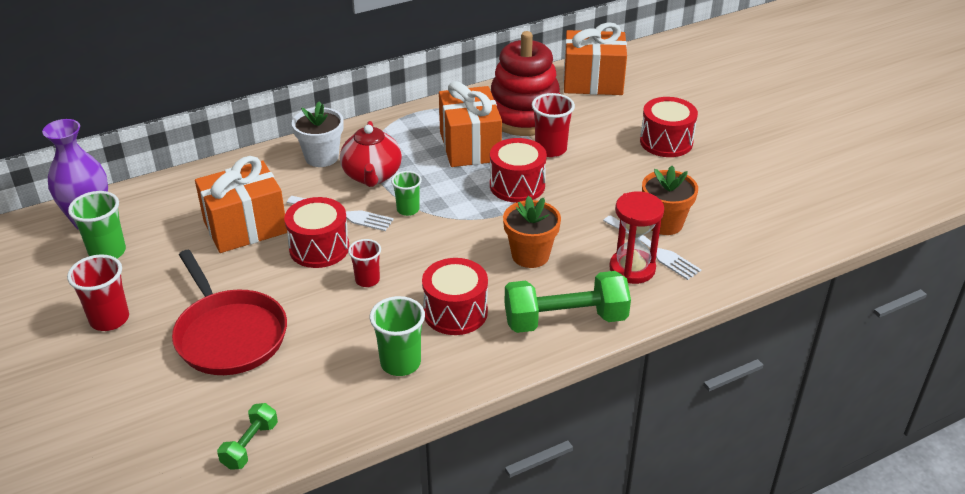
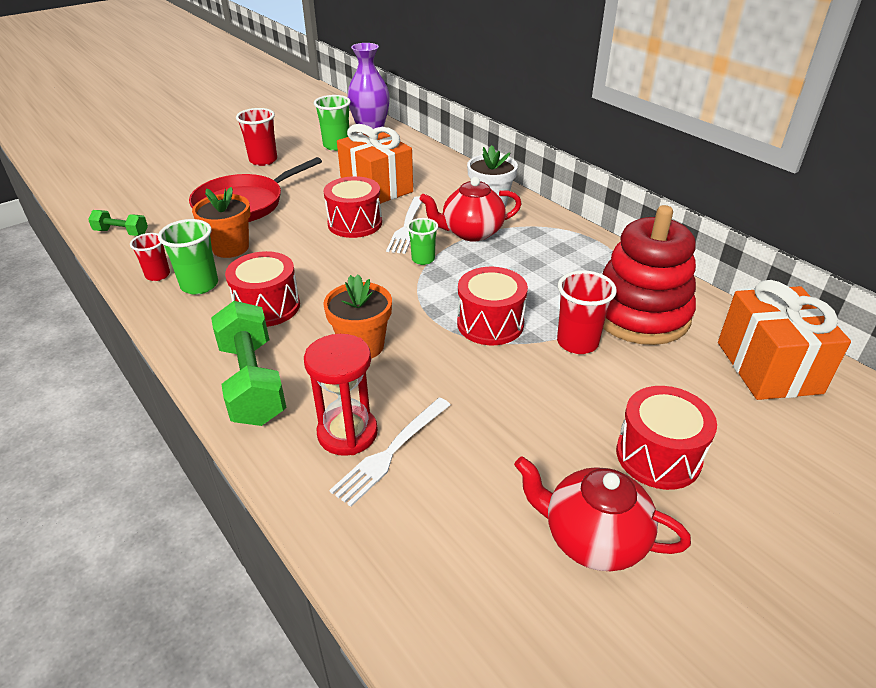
camera: 80 degrees right, 0 degrees up
red cup [348,239,381,287] -> red cup moved to [130,233,170,281]
orange gift [439,81,502,167] -> none
orange flower pot [642,166,698,235] -> orange flower pot moved to [192,187,251,258]
none -> red teapot [514,456,691,571]

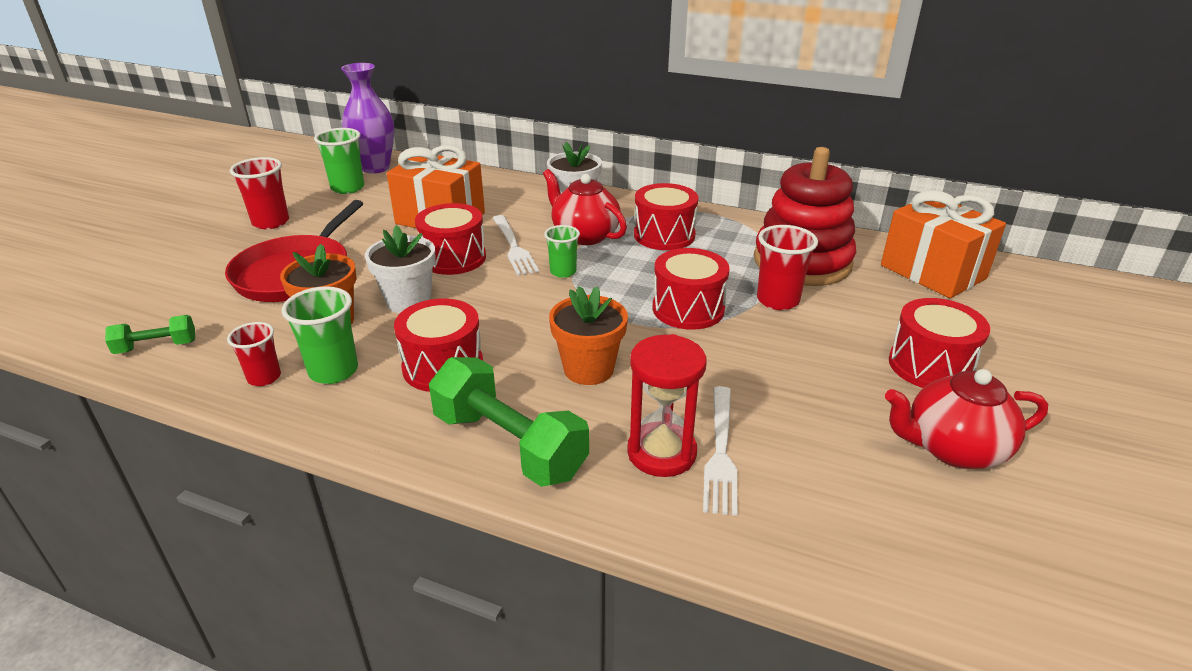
camera: 30 degrees left, 5 degrees down
red teapot [420,177,522,242] -> red teapot turned 90 degrees clockwise [543,169,627,245]
none -> white flower pot [365,225,436,313]
none -> red drum [634,183,698,250]

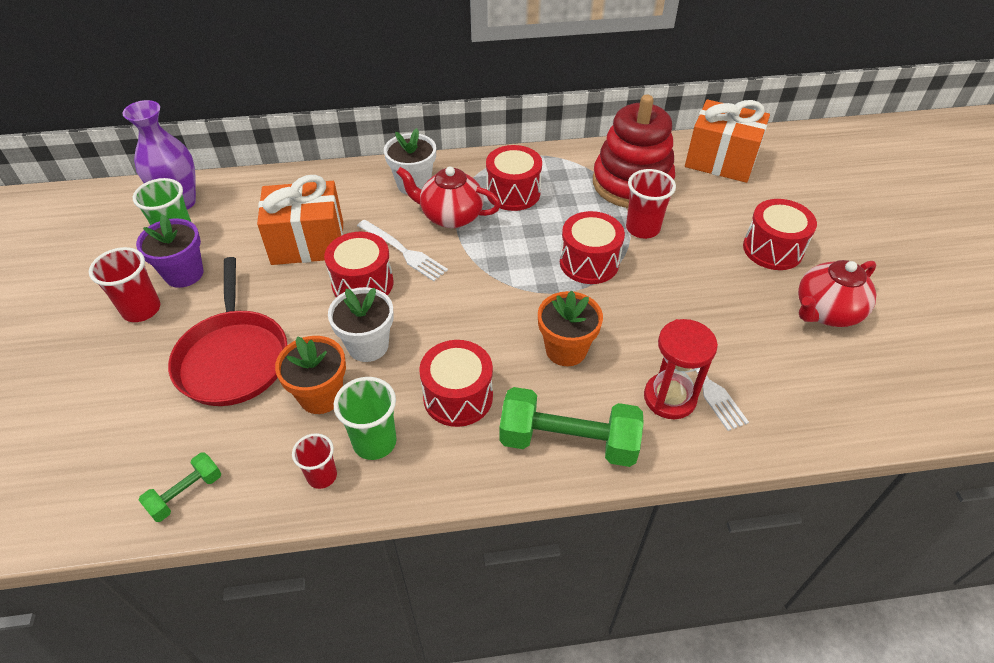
camera: 30 degrees left, 15 degrees up
green cup [544,225,580,278] -> none
none -> purple flower pot [136,214,204,288]

